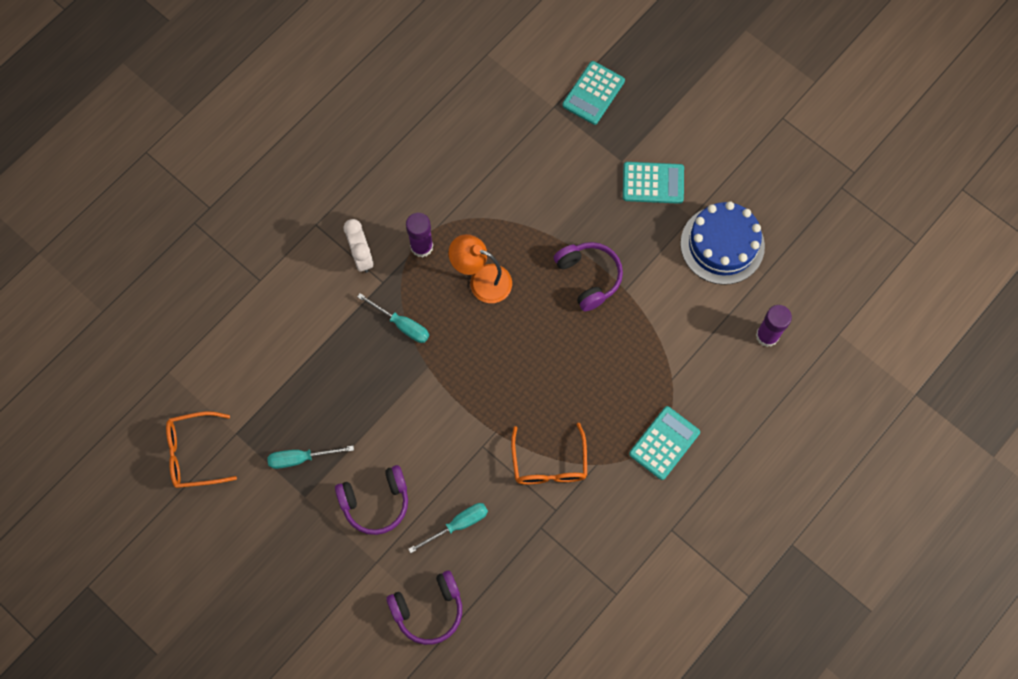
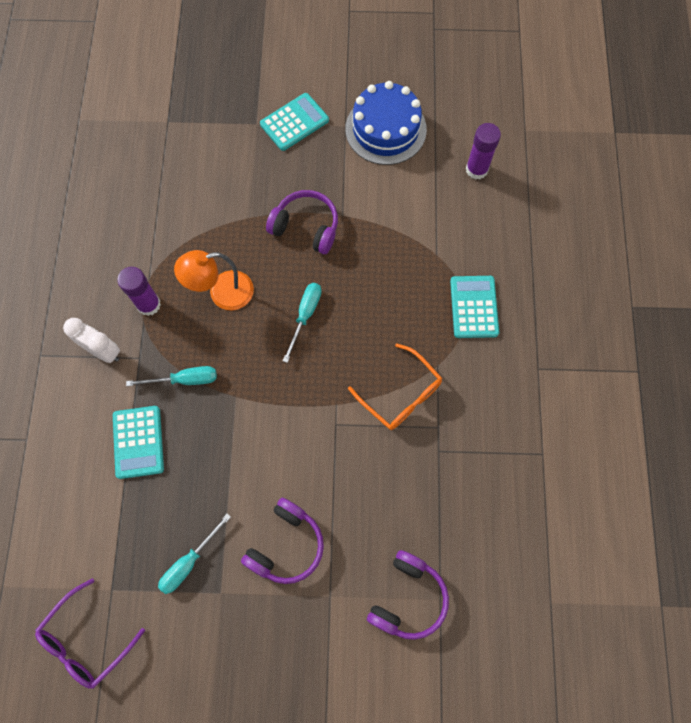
camera: 40 degrees left, 0 degrees up
orange glasses [166,411,237,488] -> purple glasses [35,578,145,689]
turquoise screwdriver [408,503,488,553] -> turquoise screwdriver moved to [283,283,322,363]
turquoise calculator [562,61,625,125] -> turquoise calculator moved to [113,406,164,479]

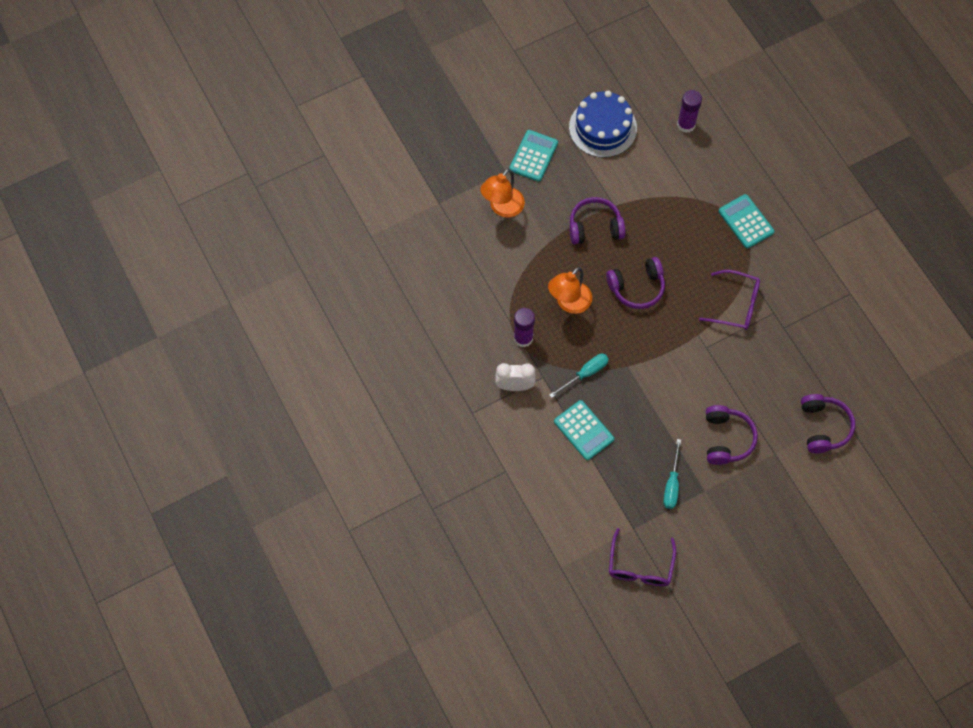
camera: 30 degrees left, 5 degrees down
turquoise screwdriver [283,283,322,363] -> purple headphones [606,257,665,309]
orange glasses [348,343,442,430] -> purple glasses [699,270,760,330]
none -> orange lamp [480,169,525,218]

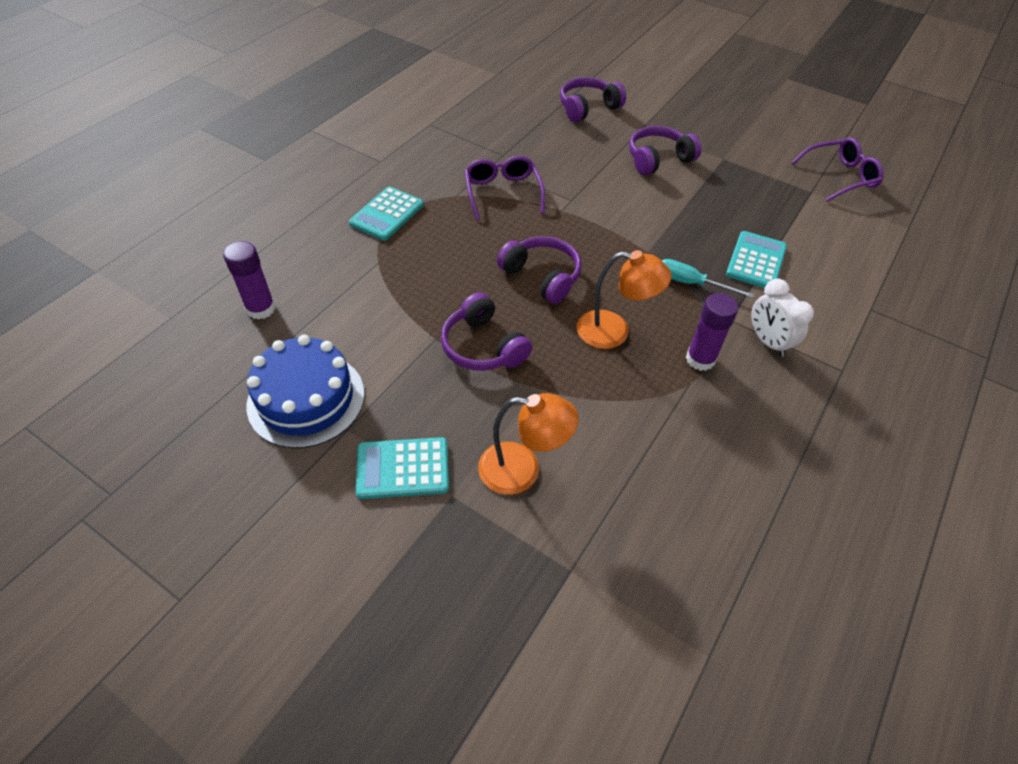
camera: 120 degrees left, 15 degrees down
turquoise screwdriver [663,439,681,509] -> none

